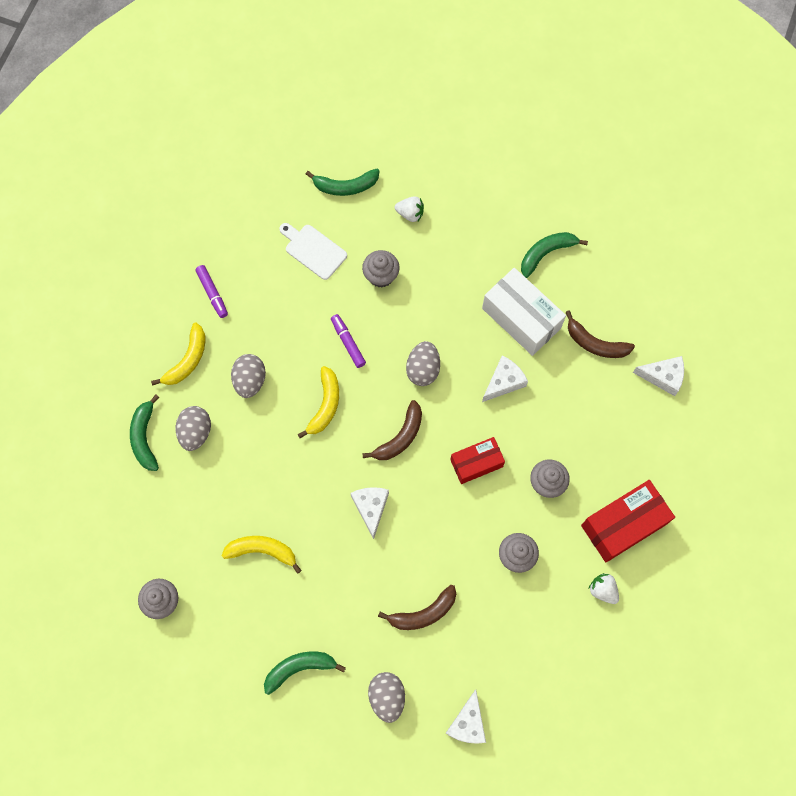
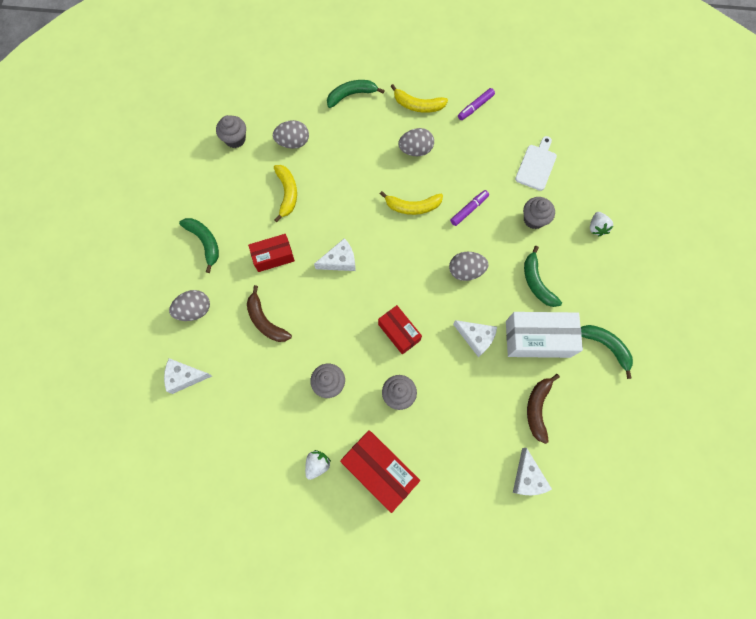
camera: 75 degrees right, 0 degrees up
grey egg [176,406,211,451] -> grey egg moved to [273,120,309,149]
green banana [306,169,380,196] -> green banana moved to [524,246,562,307]
brown banana [362,400,422,460] -> none
white box [482,268,566,356] -> white box turned 60 degrees clockwise [506,312,583,358]
none -> red box [248,234,295,272]

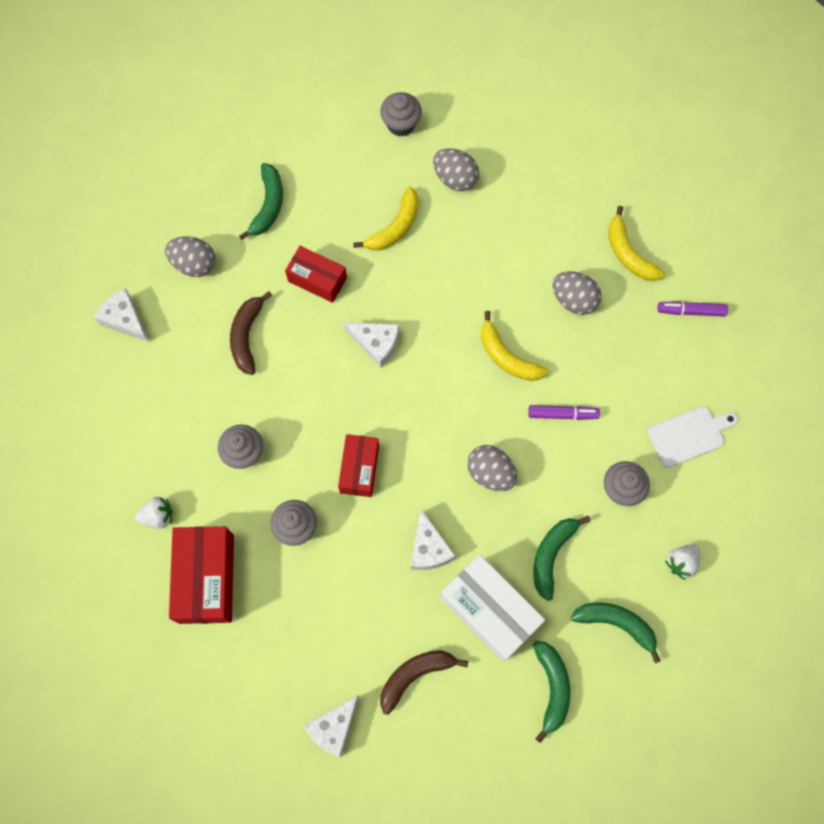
camera: 45 degrees right, 0 degrees up
green banana [327,80,385,108] -> green banana moved to [571,603,661,663]

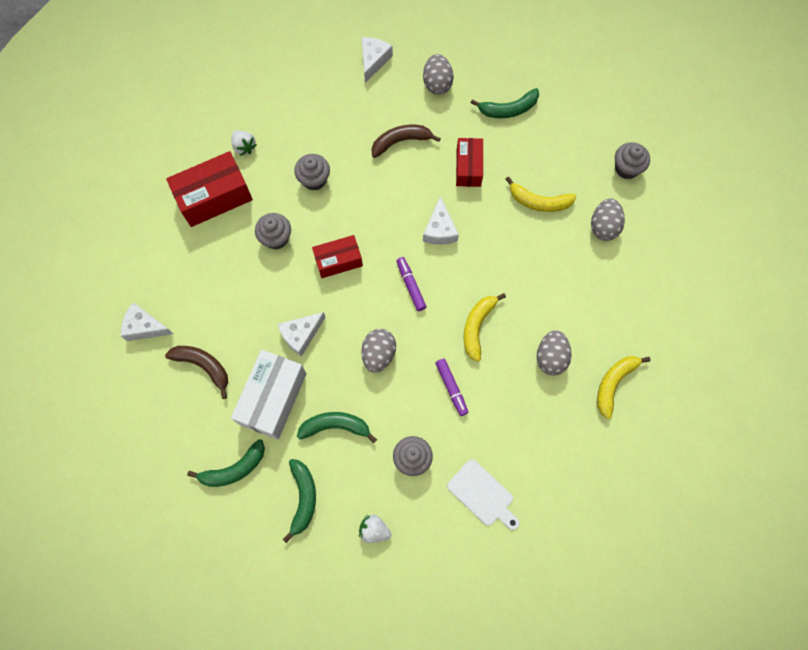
camera: 65 degrees right, 0 degrees up
purple marker [657,301,728,317] -> purple marker moved to [396,257,426,311]

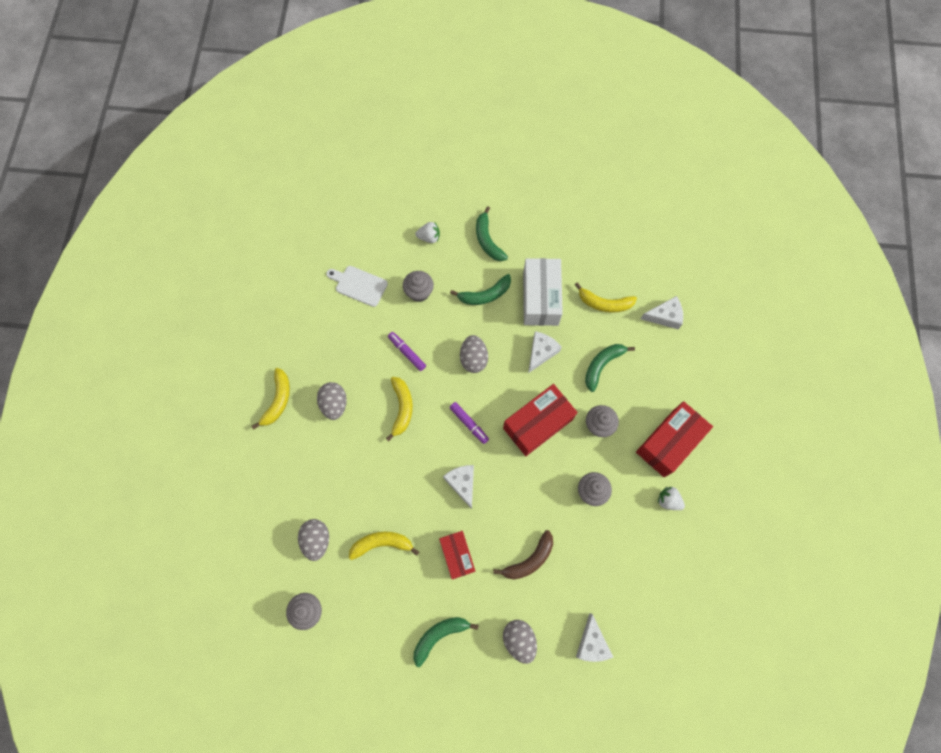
camera: 160 degrees right, 0 degrees up
brown banana [165,346,228,399] -> yellow banana [575,282,637,313]
green banana [187,439,265,487] -> green banana moved to [585,344,635,392]
red box [312,235,363,278] -> red box [503,384,577,456], size x1.59

